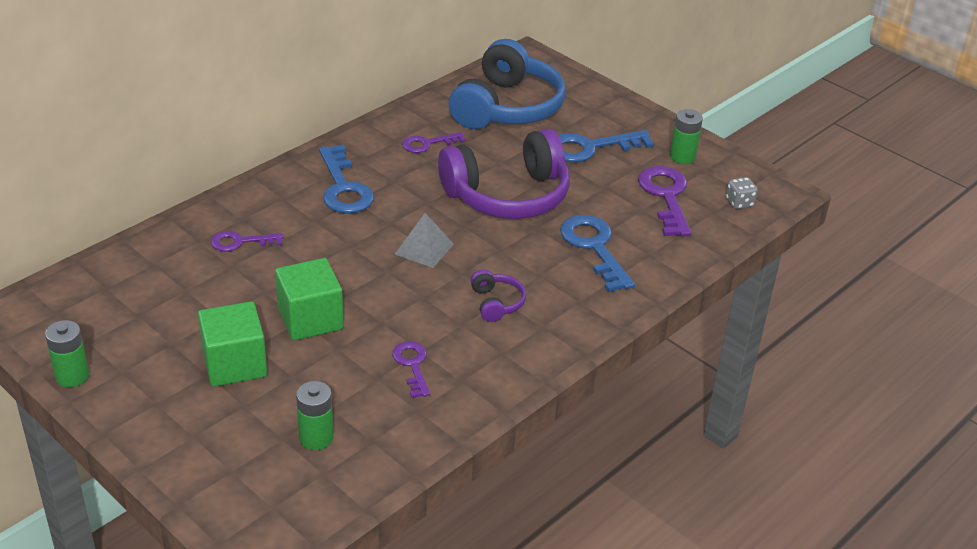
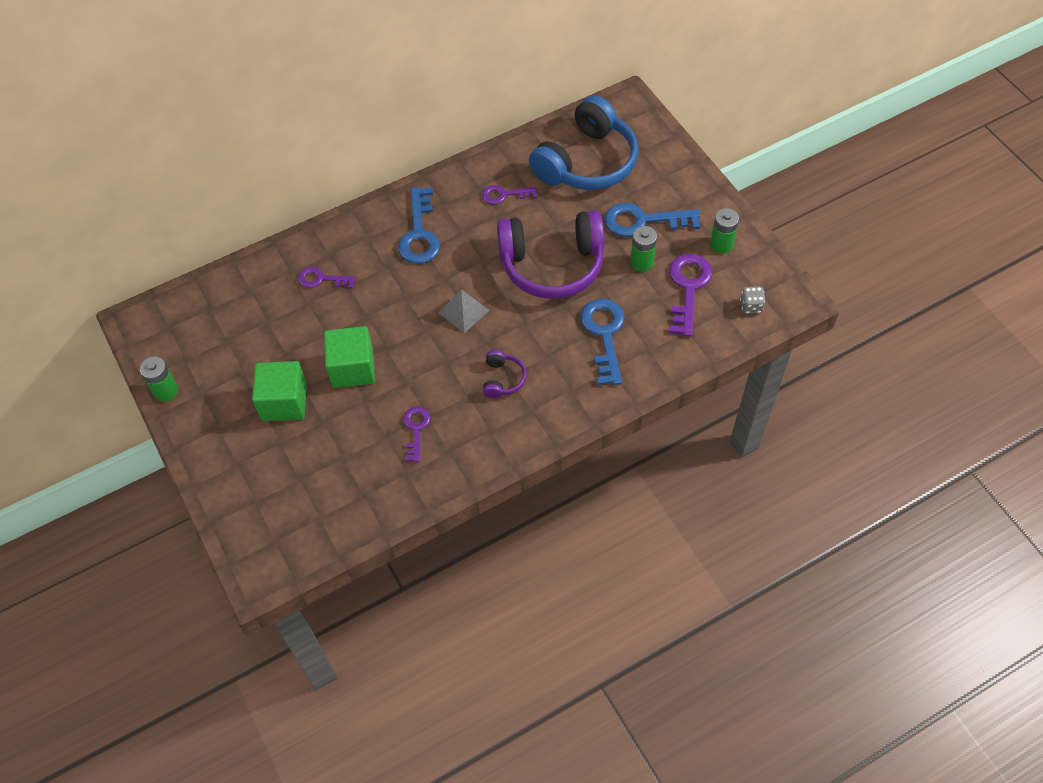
camera: 20 degrees right, 20 degrees up
green battery [296,381,333,450] -> green battery moved to [630,226,657,271]

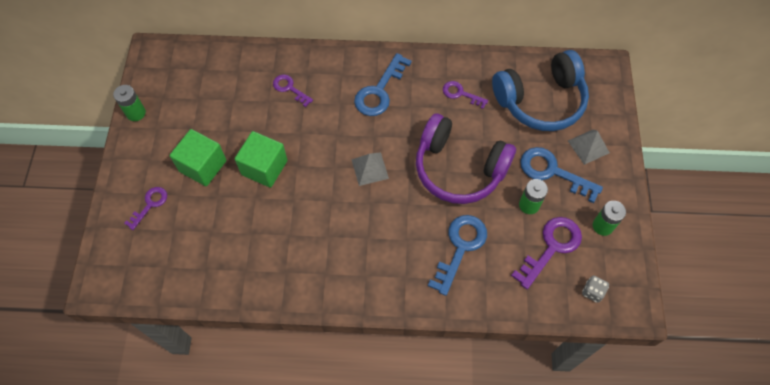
camera: 30 degrees right, 5 degrees up
purple key [403,406,430,462] -> purple key moved to [124,187,167,230]
purple headphones [483,350,527,398] -> none
none -> grey pyramid [568,130,610,165]

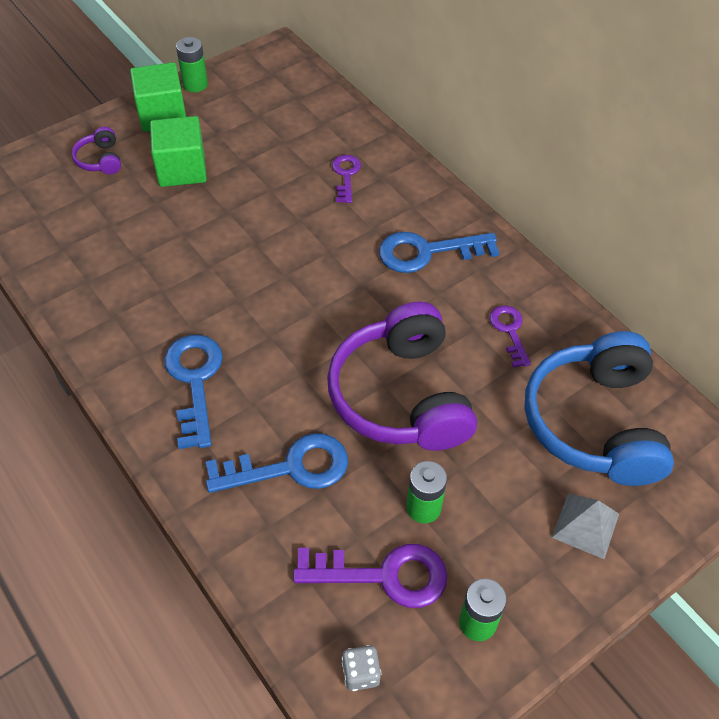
camera: 50 degrees right, 10 degrees down
purple key [124,187,167,230] -> purple headphones [72,127,121,174]
green cube [235,131,287,188] -> green cube moved to [130,62,186,132]
grey pyramid [351,152,389,186] -> none
blue headphones [492,50,589,131] -> blue headphones turned 60 degrees clockwise [525,331,674,486]
blue key [520,147,603,203] -> blue key moved to [164,335,223,449]

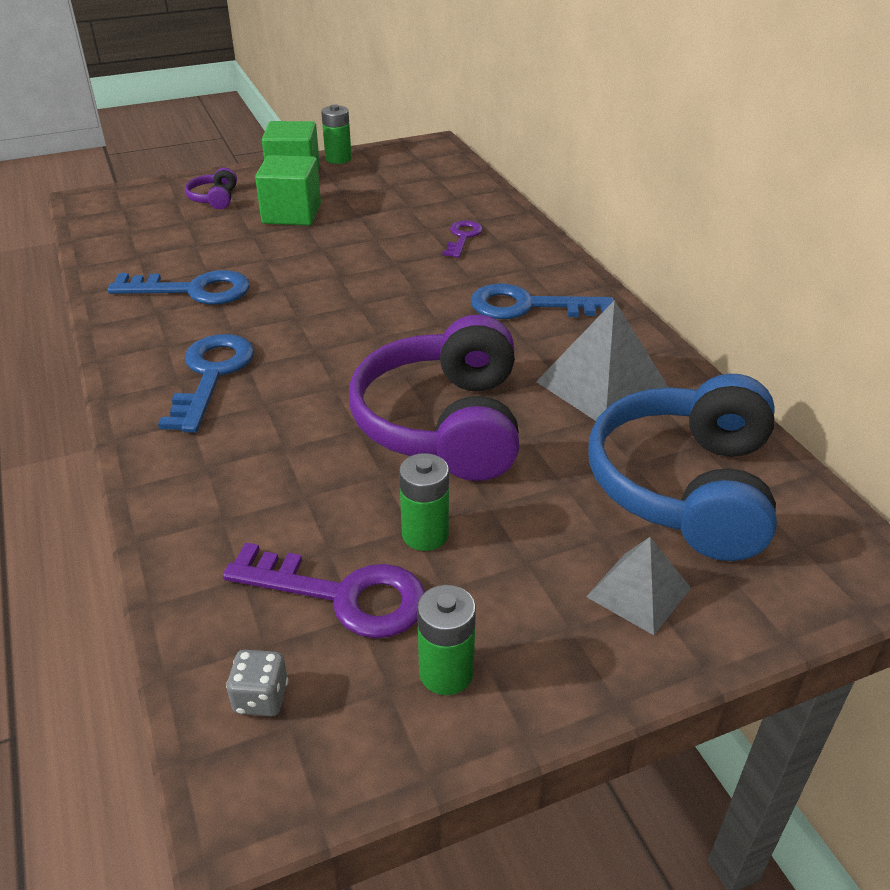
camera: 15 degrees right, 15 degrees down
blue key [206,433,348,493] -> blue key moved to [108,270,250,304]
purple key [490,305,531,368] -> grey pyramid [536,300,669,421]

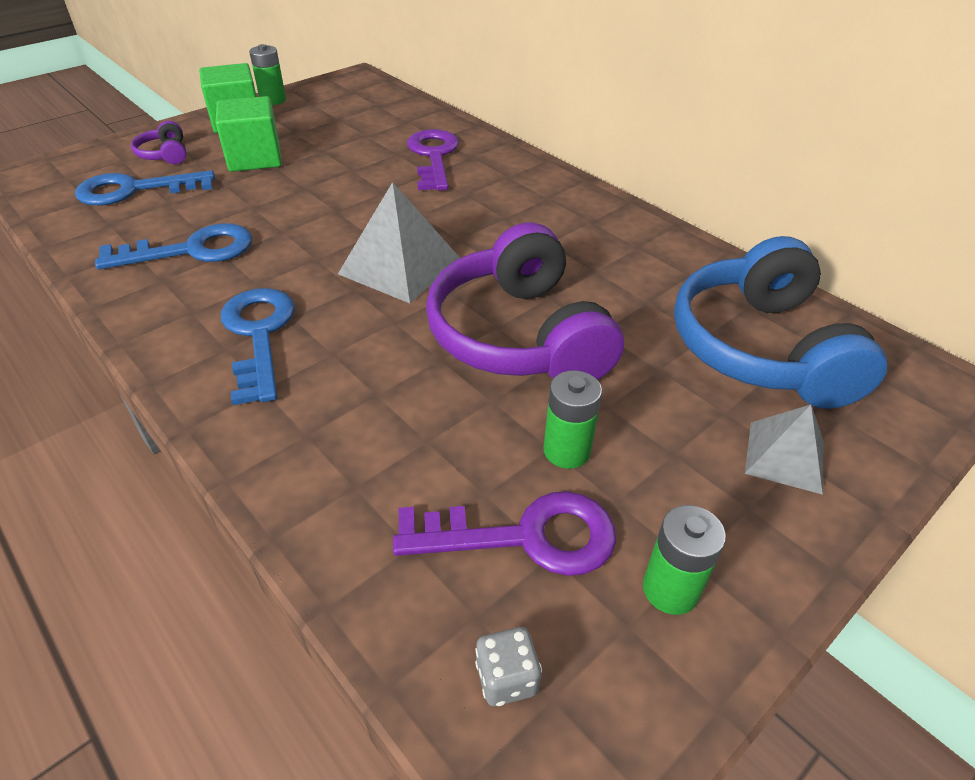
camera: 20 degrees left, 5 degrees up
purple key [442,220,483,258] -> purple key [407,129,459,190], size x1.69
blue key [470,284,614,319] -> blue key moved to [75,170,215,206]
grey pyramid [536,300,669,421] -> grey pyramid moved to [338,182,460,303]

